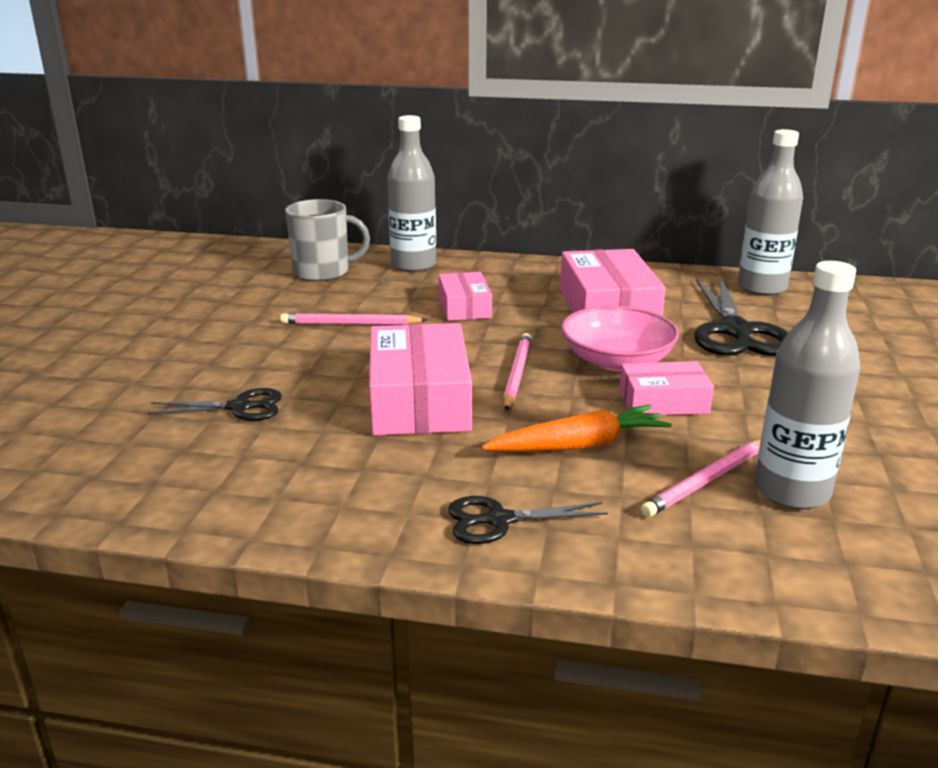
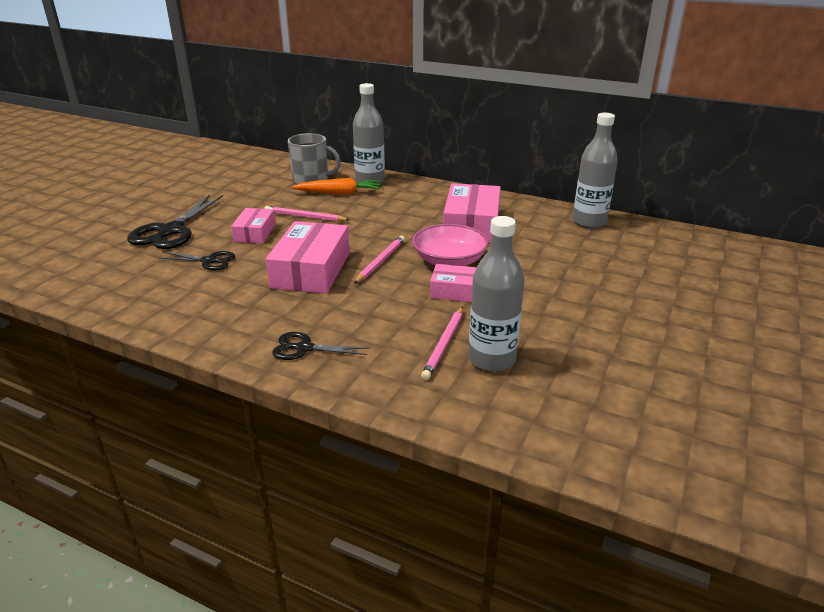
camera: 15 degrees right, 5 degrees up
pink box [439,272,492,321] -> pink box moved to [231,208,276,243]
orange carrot [481,405,672,452] -> orange carrot moved to [292,178,380,195]
pink pencil [641,439,761,517] -> pink pencil turned 45 degrees counterclockwise [421,307,463,380]
black scissors [694,277,788,356] -> black scissors moved to [127,195,223,249]

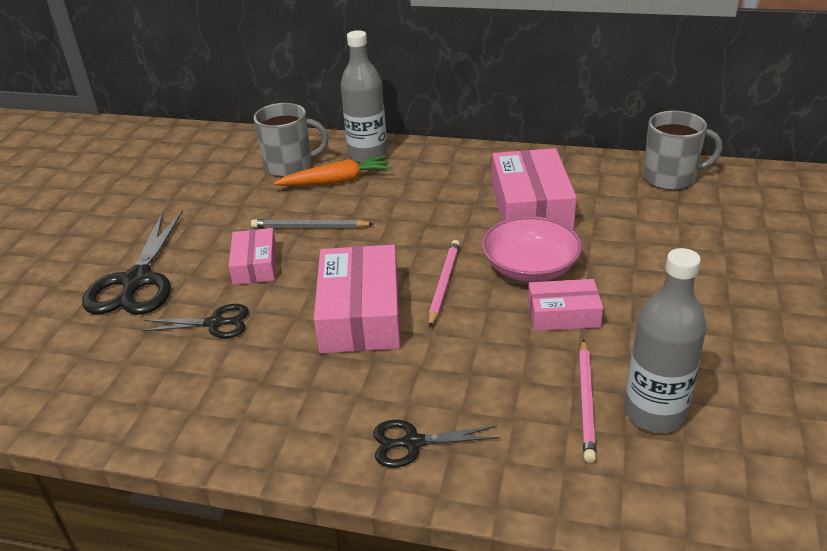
camera: 10 degrees left, 5 degrees up
pink pencil [264,206,350,221] -> grey pencil [251,219,373,228]
grey bottle [573,113,618,228] -> grey mug [643,111,723,190]

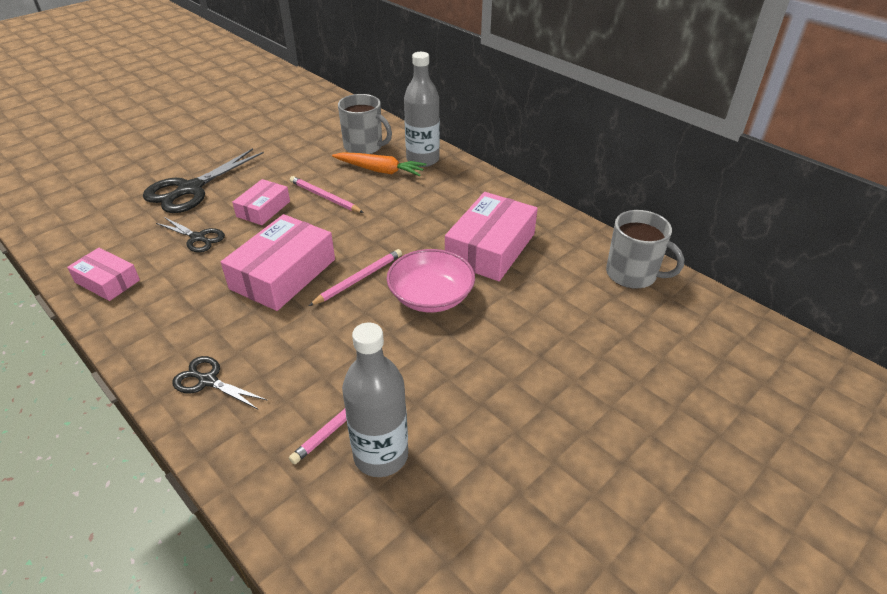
camera: 30 degrees right, 5 degrees up
grey pencil [251,219,373,228] -> pink pencil [290,176,364,213]
pink box [528,279,603,331] -> pink box moved to [67,248,140,301]

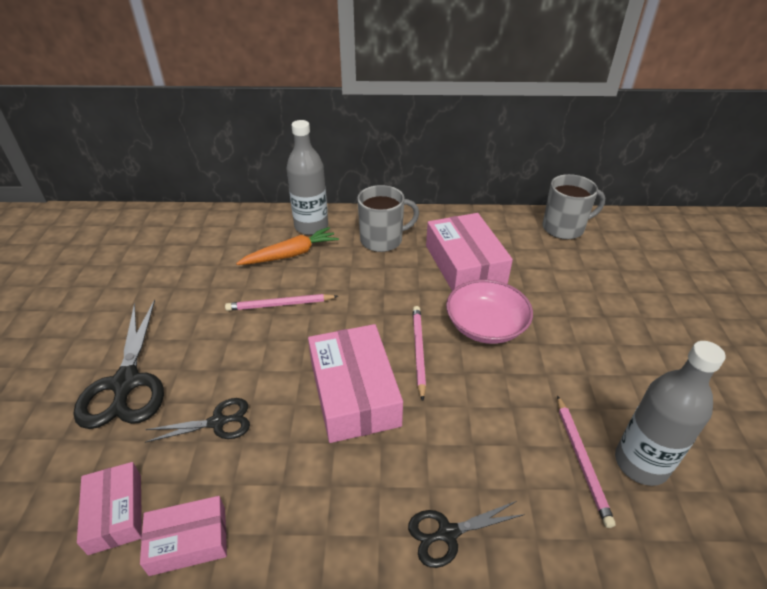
camera: 45 degrees left, 0 degrees up
pink box [232,179,290,225] -> pink box moved to [77,462,142,555]
grey mug [338,94,392,154] -> grey mug moved to [357,185,419,252]

